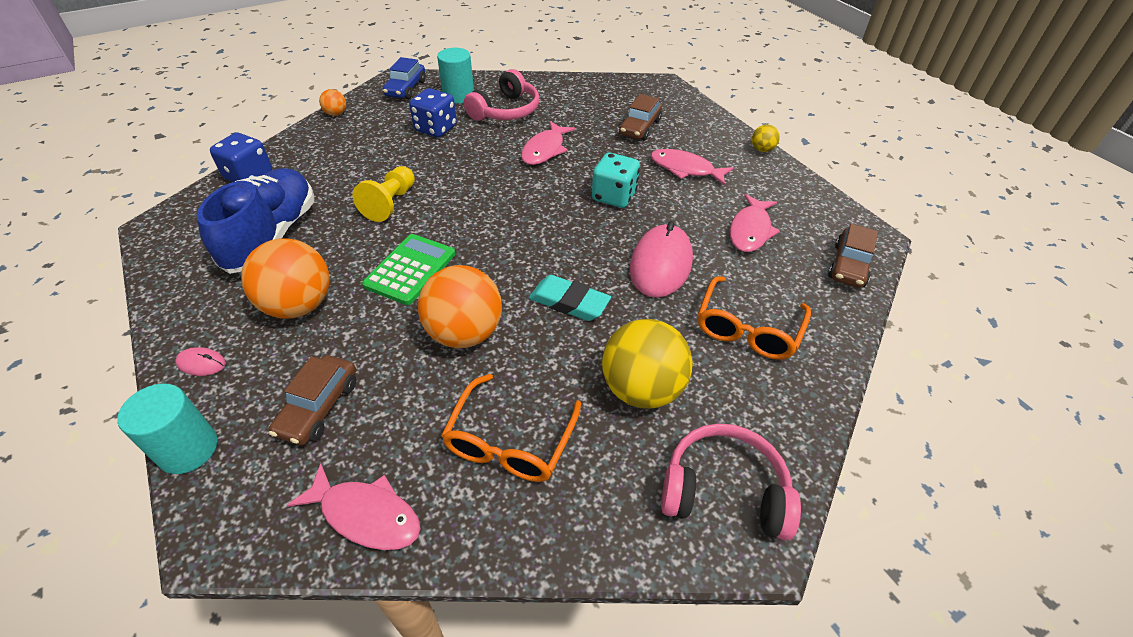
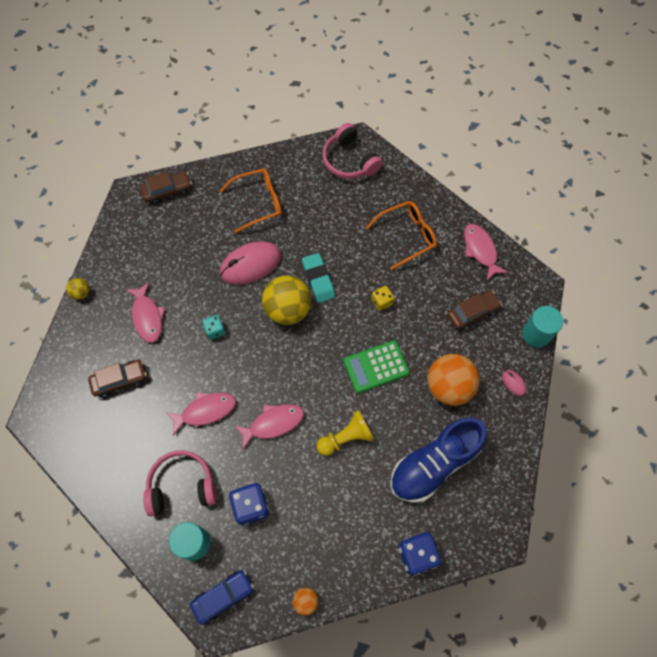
camera: 135 degrees left, 20 degrees up
orange ball [418,265,502,348] -> yellow dice [371,286,394,311]
turquoise dice [592,153,640,208] -> turquoise dice [202,315,225,340], size x0.61
yellow ball [602,319,693,409] -> yellow ball moved to [262,275,311,325]
pink fish [730,194,780,252] -> pink fish moved to [234,404,304,449]

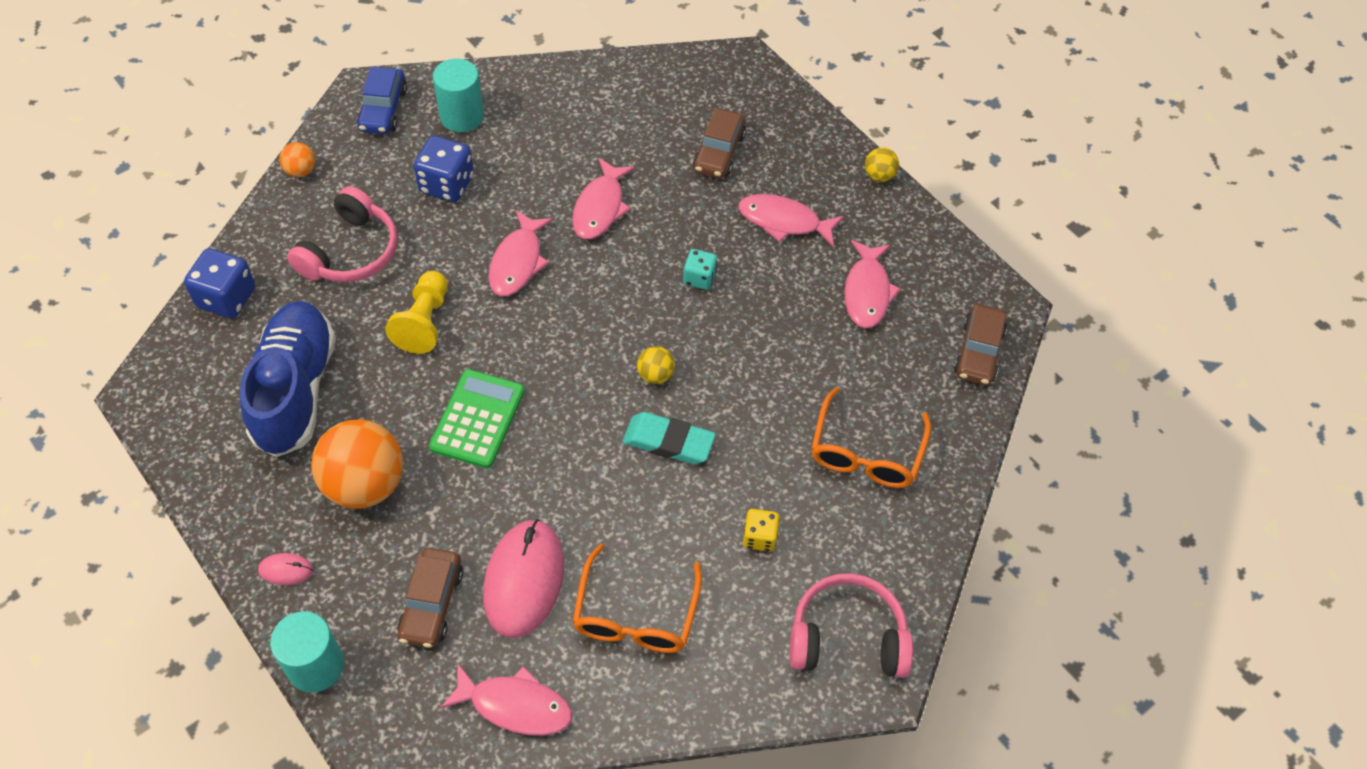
camera: 125 degrees right, 10 degrees down
pink headphones [143,450,217,516] -> pink headphones moved to [287,186,398,282]
pink mouse [220,241,281,285] -> pink mouse moved to [483,519,564,638]
yellow ball [262,275,311,325] -> yellow ball [637,346,675,384], size x0.46
yellow dice [371,286,394,311] -> yellow dice moved to [743,509,780,552]
none -> pink fish [845,240,900,328]

